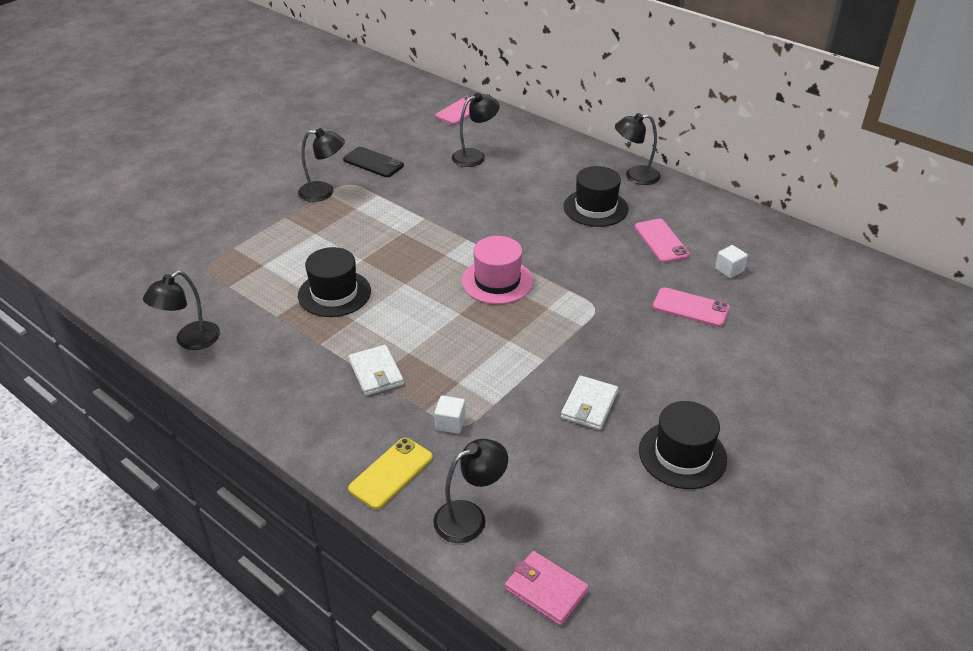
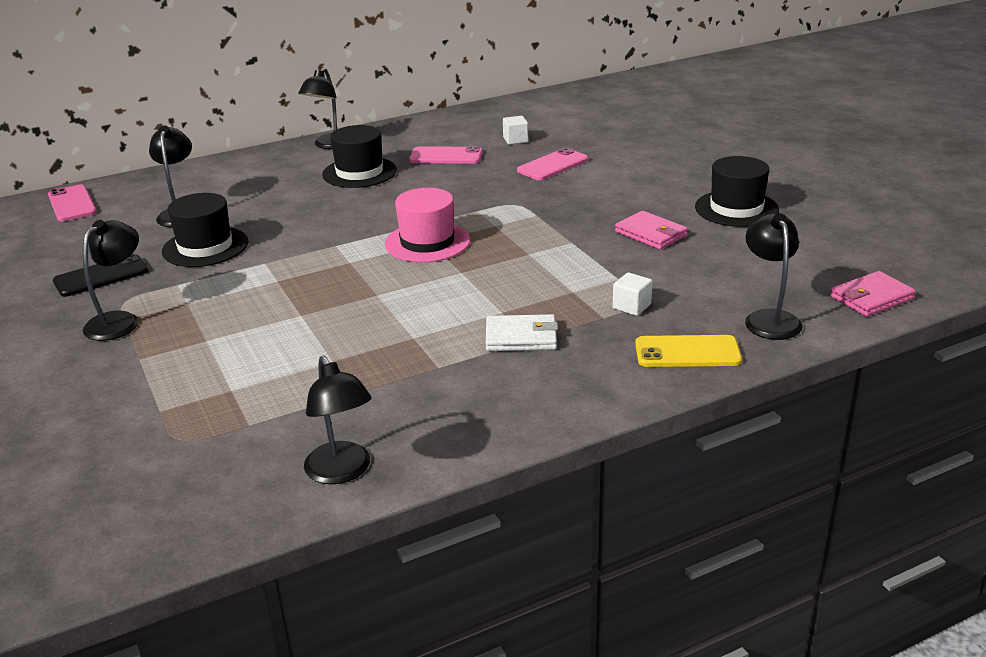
camera: 65 degrees left, 10 degrees down
black hat [298,247,371,317] -> black hat moved to [162,193,248,267]
yellow phone [348,438,433,509] -> yellow phone turned 60 degrees counterclockwise [635,335,742,367]
white wallet [561,375,618,430] -> pink wallet [615,211,688,250]

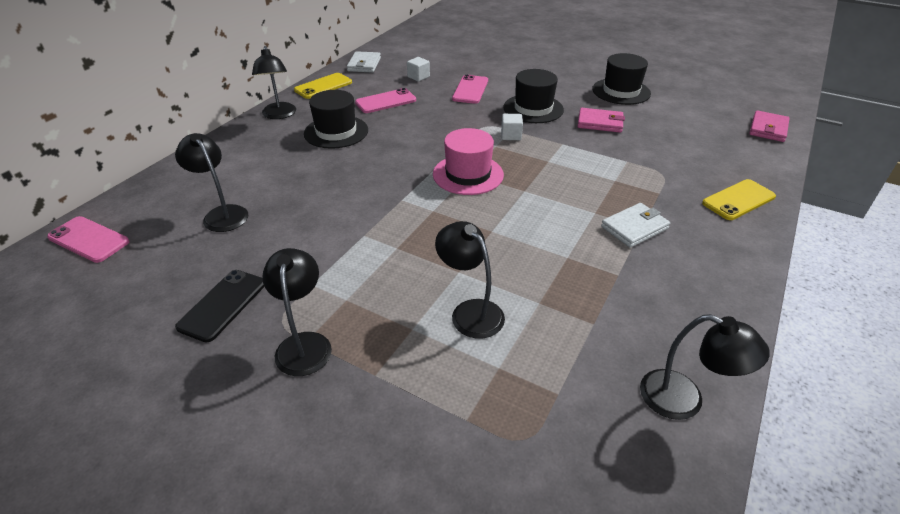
camera: 35 degrees left, 10 degrees up
black hat [162,193,248,267] -> black hat moved to [503,69,564,123]
white cube [613,272,653,316] -> white cube moved to [501,114,523,140]
black lamp [745,213,803,340] -> black lamp moved to [435,221,505,339]
none -> yellow phone [294,73,352,99]
none -> white wallet [347,51,381,73]

